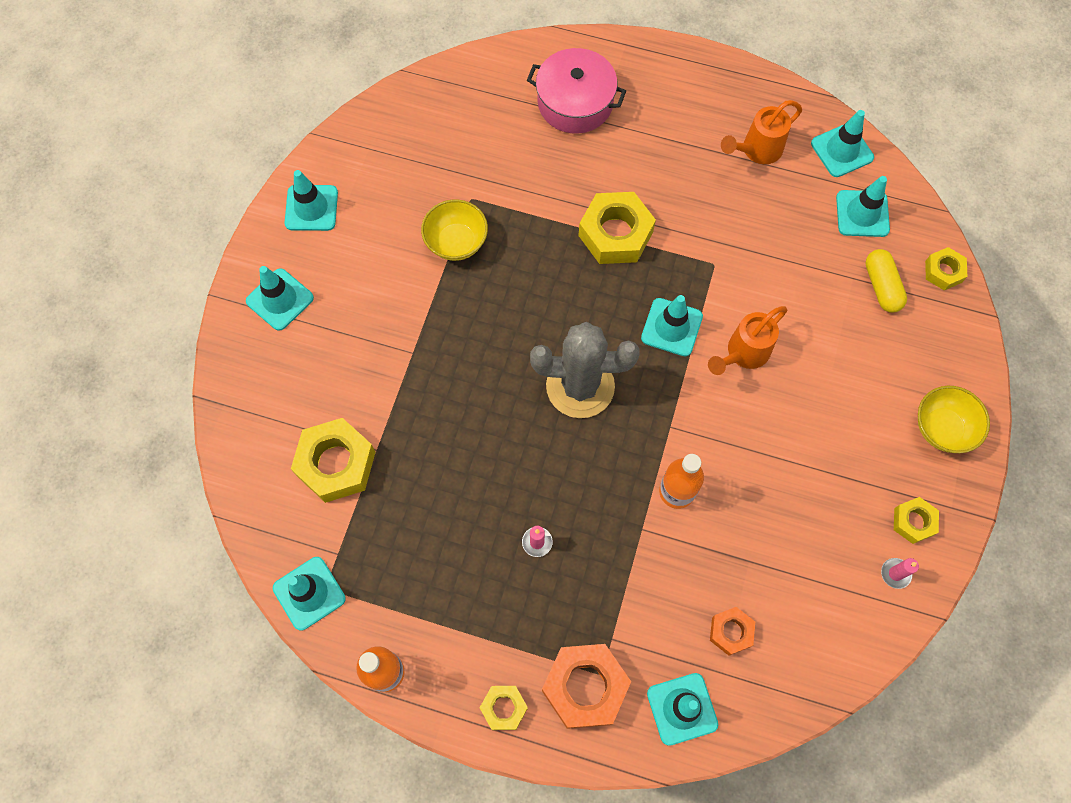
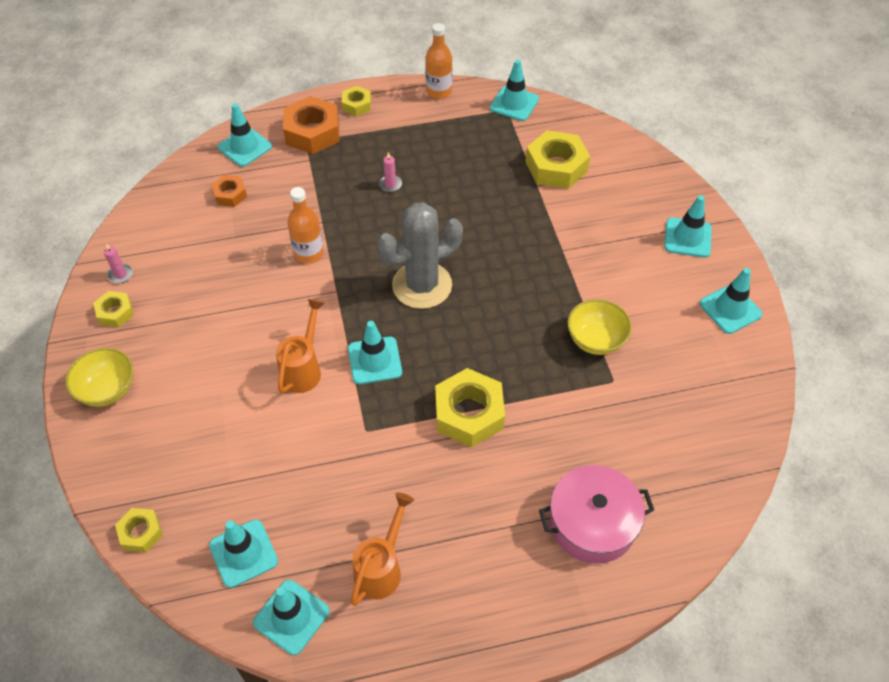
camera: 150 degrees right, 15 degrees down
yellow capsule [865,249,907,312] -> none

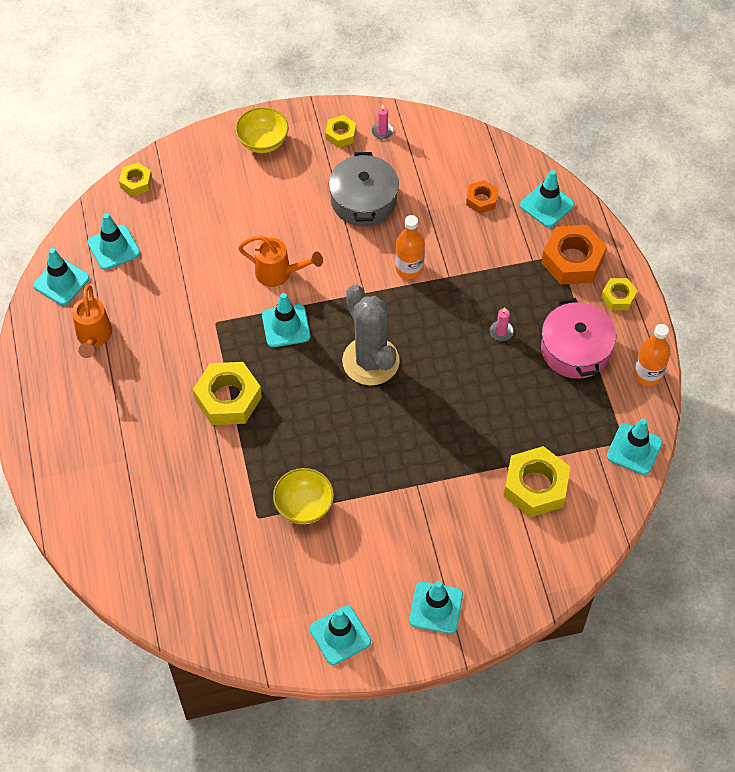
camera: 90 degrees right, 5 degrees up
orange watering can [351,492,414,606] -> orange watering can turned 60 degrees clockwise [72,285,112,358]
pink pot [539,465,654,564] -> pink pot moved to [541,298,616,379]
none -> grey pot [329,152,399,226]

